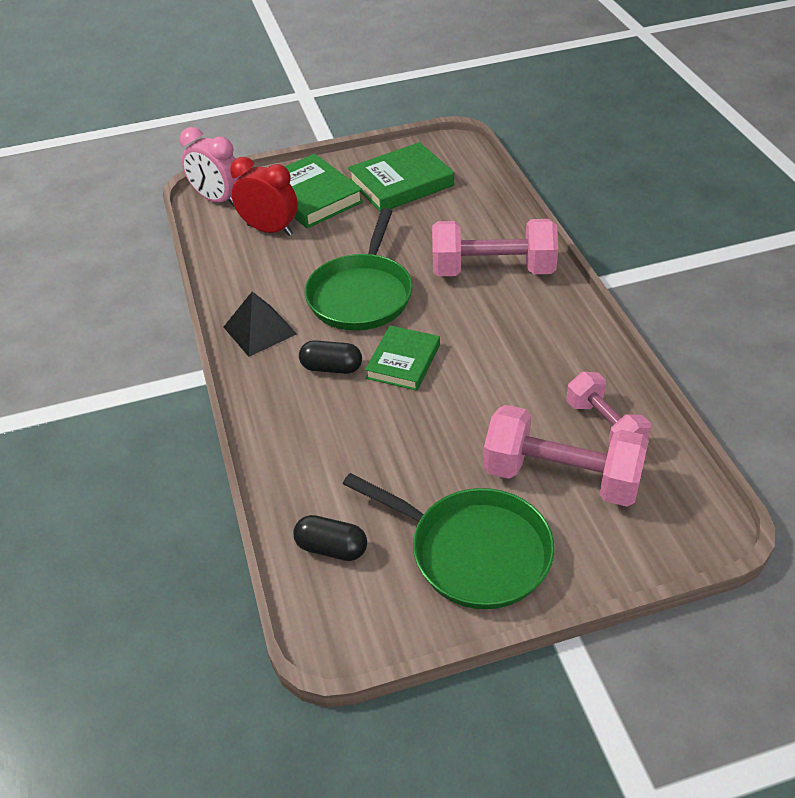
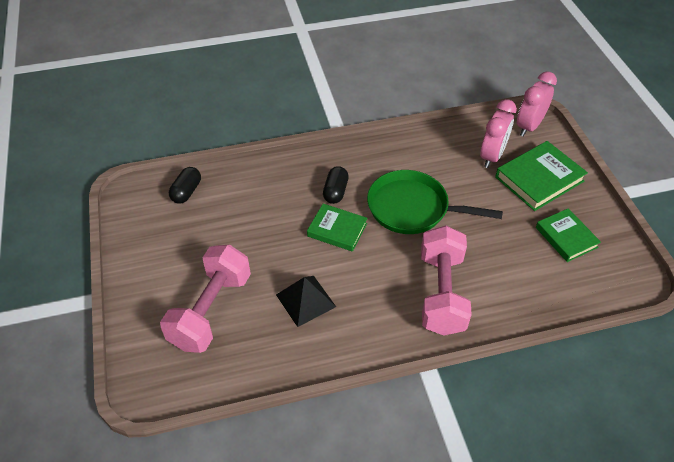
camera: 90 degrees right, 5 degrees up
black pyramid [224,291,297,357] -> black pyramid moved to [276,276,336,327]
red clock [230,157,298,236] -> pink clock [480,99,517,168]
green pan [343,473,555,609] -> none
green book [348,142,454,212] -> green book [536,208,601,262], size x0.66
pink dumbbell [566,372,651,446] -> none

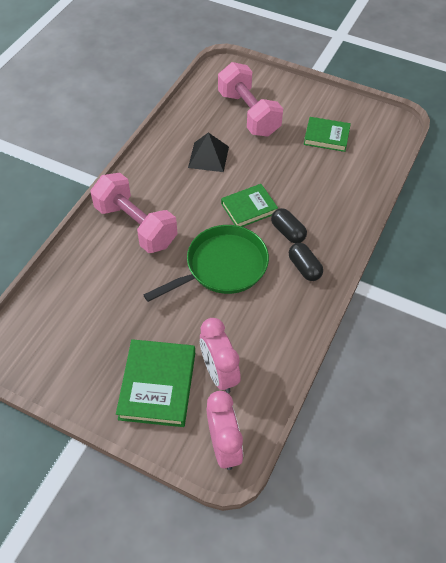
camera: 130 degrees right, 5 degrees up
black capsule [169,167,201,204] -> black capsule moved to [289,243,323,281]
green book [536,208,601,262] -> green book moved to [304,117,351,152]

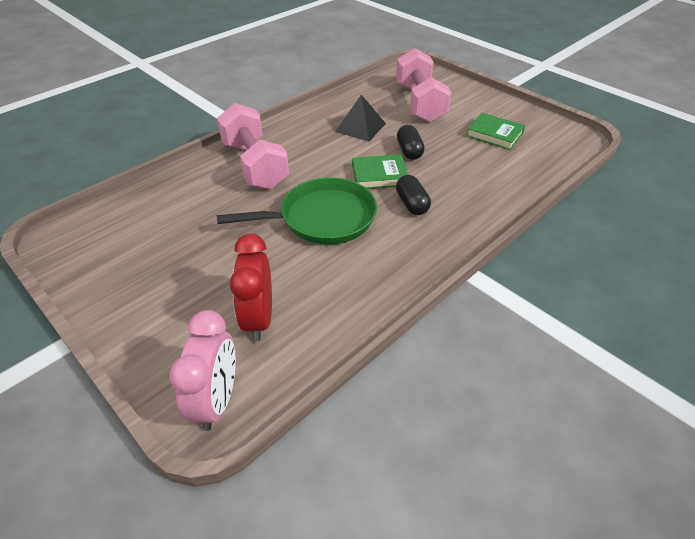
camera: 20 degrees right, 10 degrees down
green book [116,339,195,427] -> none
pink clock [200,318,240,393] -> red clock [230,234,272,341]
black capsule [289,243,323,281] -> black capsule moved to [397,125,425,160]

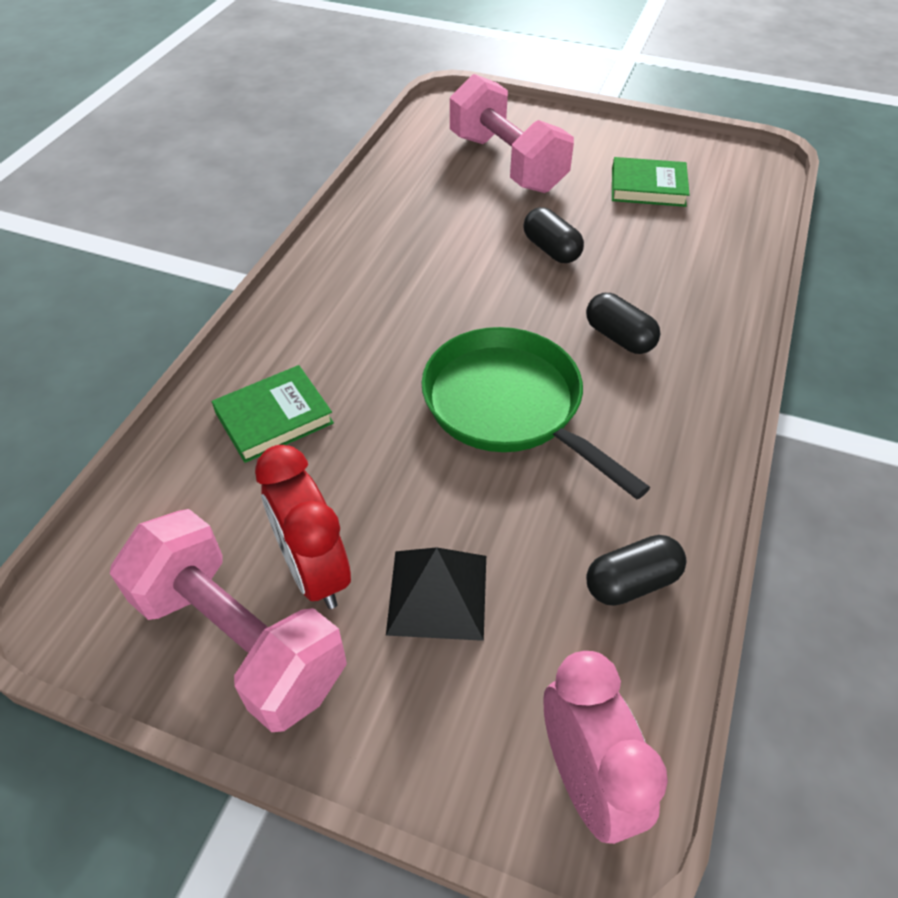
camera: 25 degrees left, 5 degrees up
pink dumbbell [217,103,289,189] -> pink dumbbell moved to [110,509,347,732]
green pan [217,177,377,245] -> green pan turned 90 degrees counterclockwise [421,327,650,500]
red clock [230,234,272,341] -> red clock moved to [255,445,351,609]
black pyramid [335,95,386,142] -> black pyramid moved to [386,547,486,641]
green book [352,154,408,189] -> green book moved to [212,365,334,463]
none -> black capsule [586,535,686,606]

